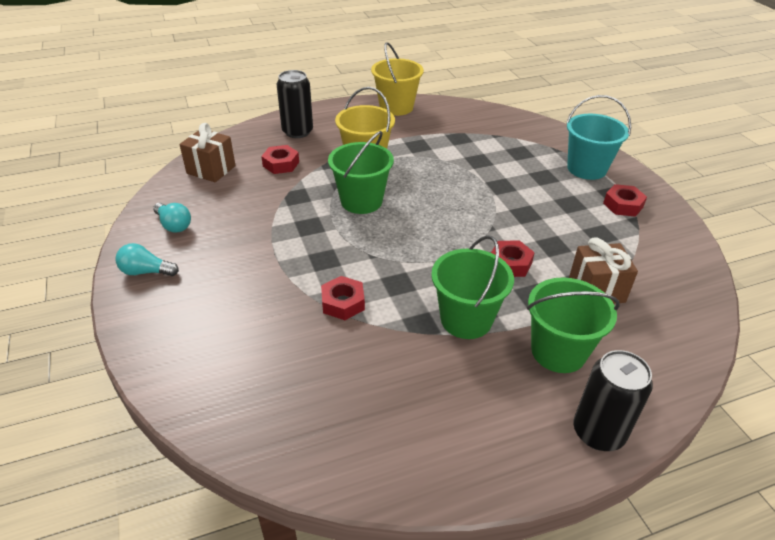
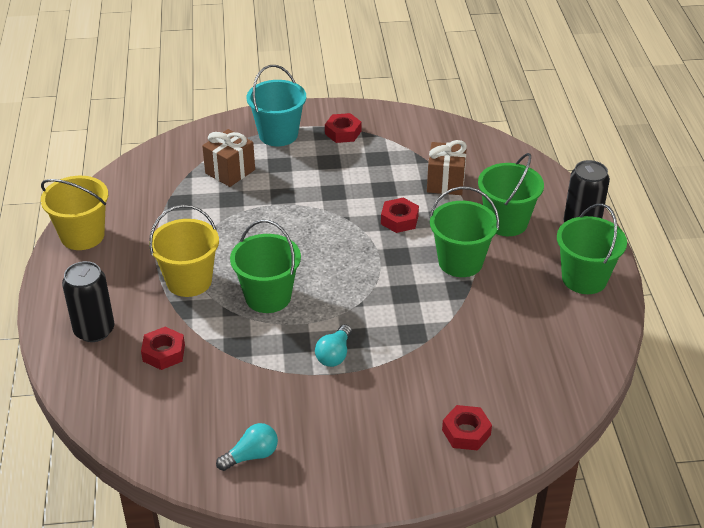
camera: 75 degrees left, 0 degrees up
turquoise light bulb [116,243,179,276] -> turquoise light bulb moved to [315,324,352,367]
brown gift [179,123,236,182] -> brown gift moved to [202,129,255,187]
red nut [321,276,365,320] -> red nut moved to [442,405,492,451]
none -> green bucket [557,204,627,294]

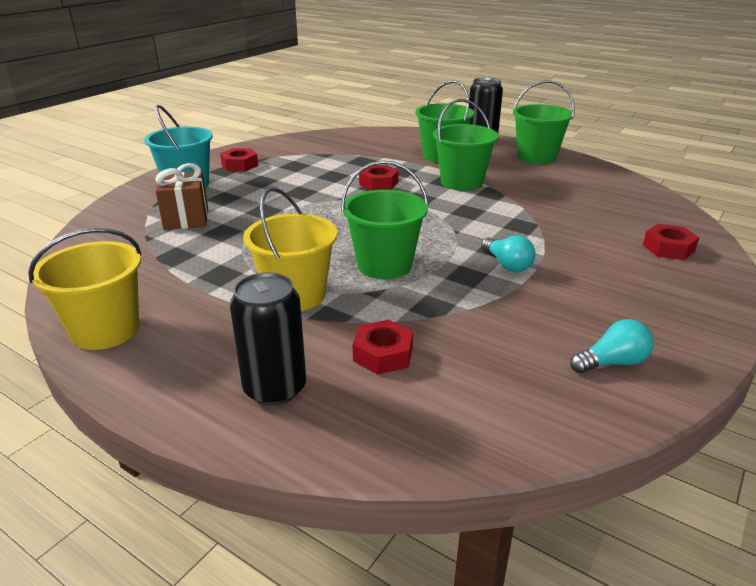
camera: 50 degrees left, 10 degrees down
turquoise light bulb [216,423,278,471] -> turquoise light bulb turned 60 degrees clockwise [570,319,654,374]
brown gift [427,140,467,195] -> none

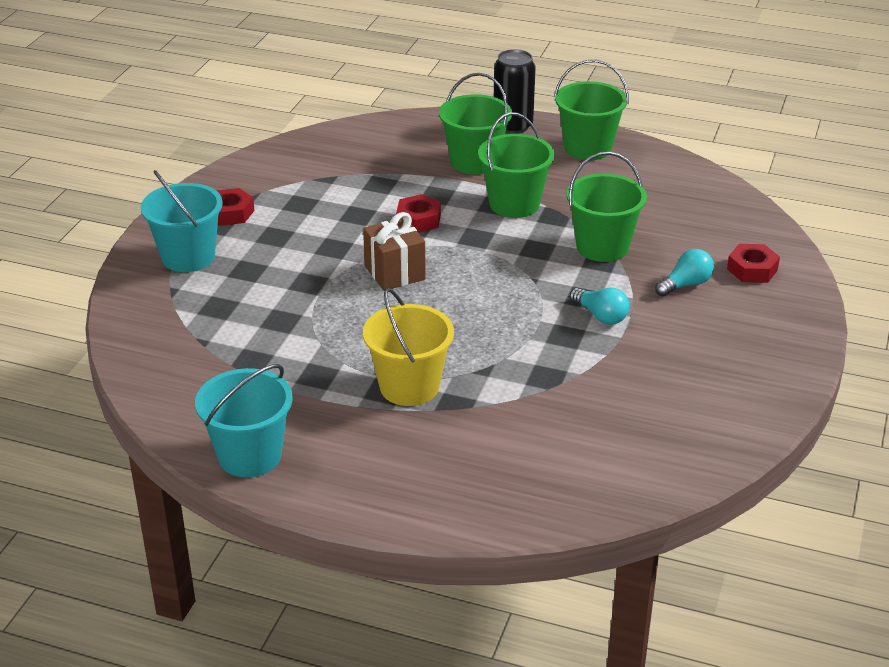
camera: 15 degrees left, 5 degrees up
yellow bucket [28,228,142,350] -> turquoise bucket [195,364,293,477]
brown gift [155,163,208,230] -> brown gift moved to [363,212,426,291]
black can [230,272,306,406] -> none
green bucket [341,160,429,279] -> green bucket moved to [567,152,647,262]
red nut [353,320,413,375] -> none
turquoise light bulb [570,319,654,374] -> turquoise light bulb moved to [655,249,714,297]

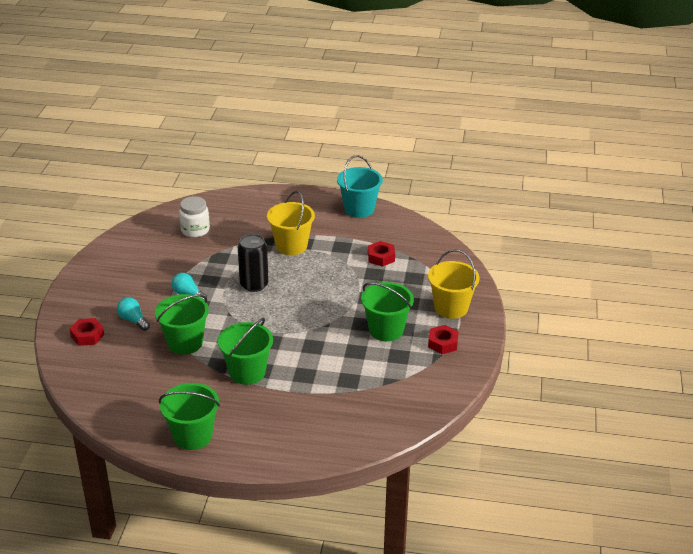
camera: 170 degrees right, 0 degrees up
turquoise bucket [141,170,223,272] -> yellow bucket [428,249,480,319]
brown gift [363,212,426,291] -> none
red nut [396,194,441,233] -> red nut moved to [368,241,395,267]
green bucket [439,73,512,175] -> green bucket moved to [361,282,414,341]
black can [494,49,536,134] -> black can moved to [238,234,269,292]
turquoise light bulb [655,249,714,297] -> turquoise light bulb turned 90 degrees clockwise [117,297,150,331]
none -> white jar [179,196,210,238]

